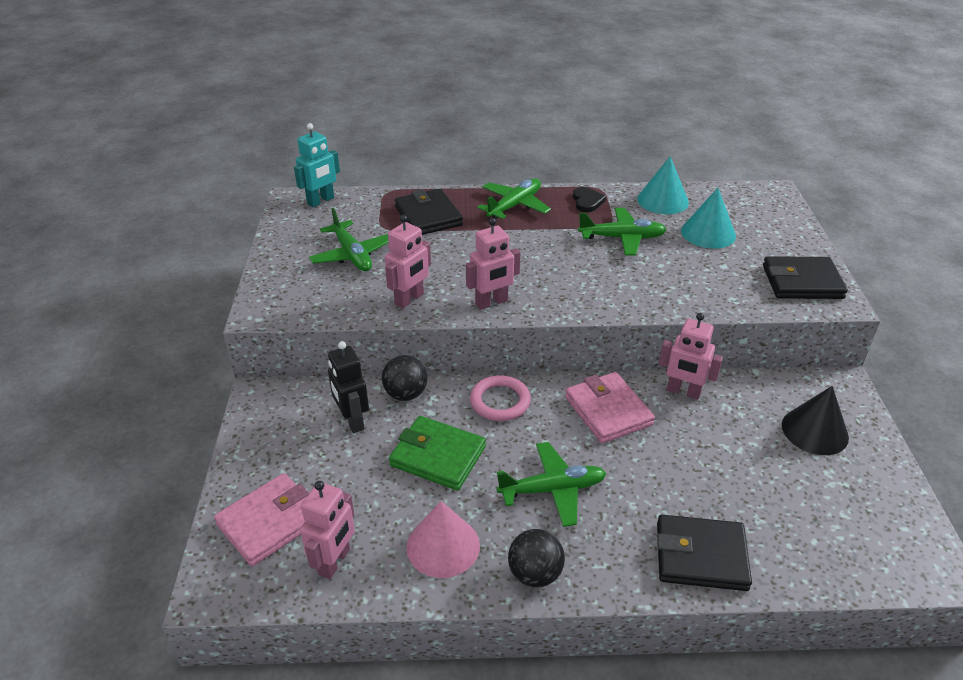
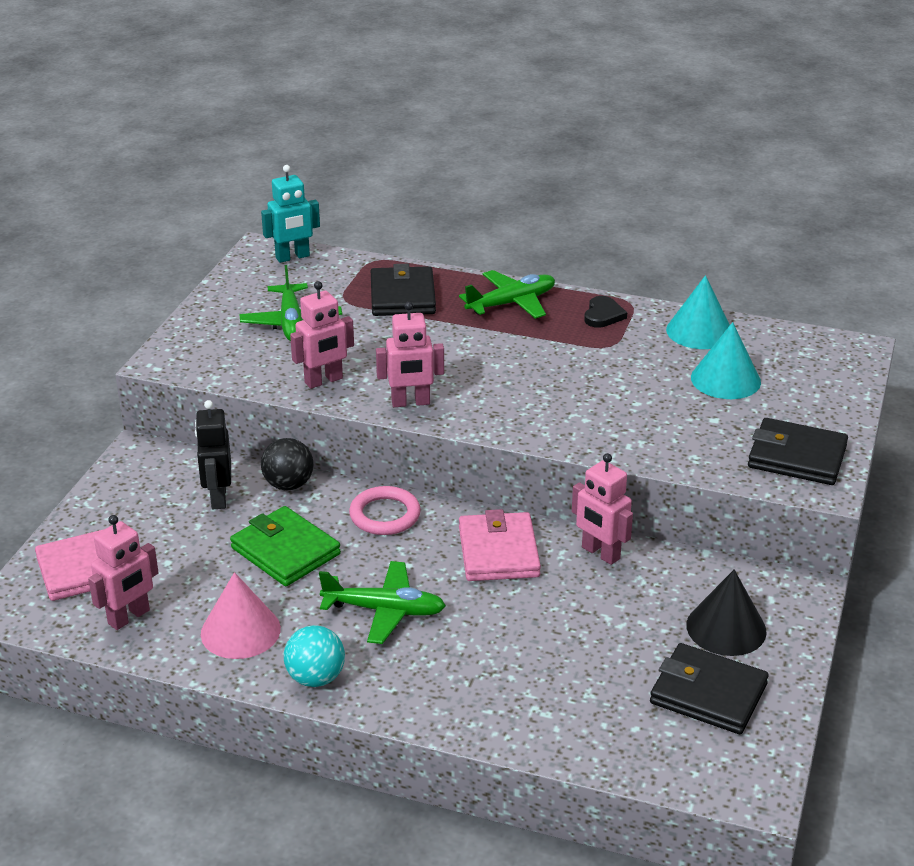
camera: 20 degrees right, 5 degrees down
black ball [508,529,565,587] -> turquoise ball [284,625,345,687]
green plane [578,208,667,255] -> none
black wallet [657,515,752,591] -> black wallet moved to [650,643,769,734]

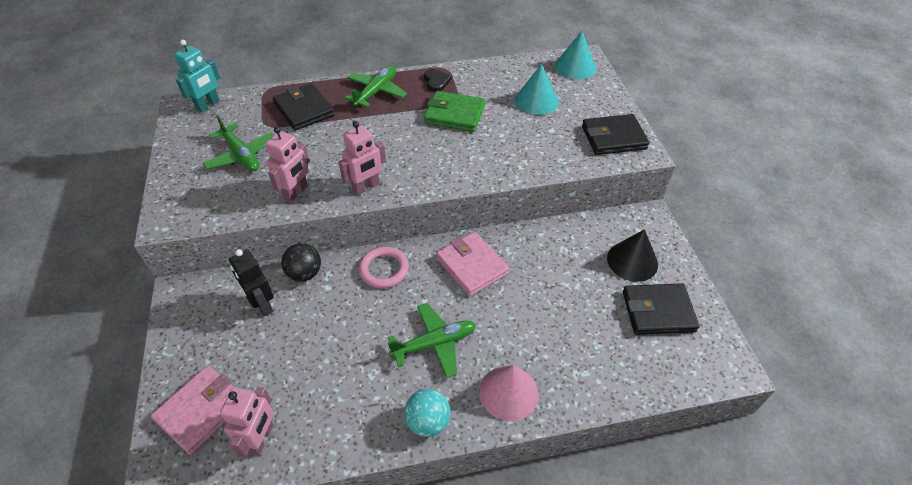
camera: 30 degrees left, 15 degrees up
pink cone [201,572,281,659] -> pink cone moved to [479,365,539,421]
green wallet [230,506,341,586] -> green wallet moved to [424,91,485,132]
pink robot [572,453,633,565] -> none
turquoise cone [666,275,730,349] -> turquoise cone moved to [555,31,596,80]

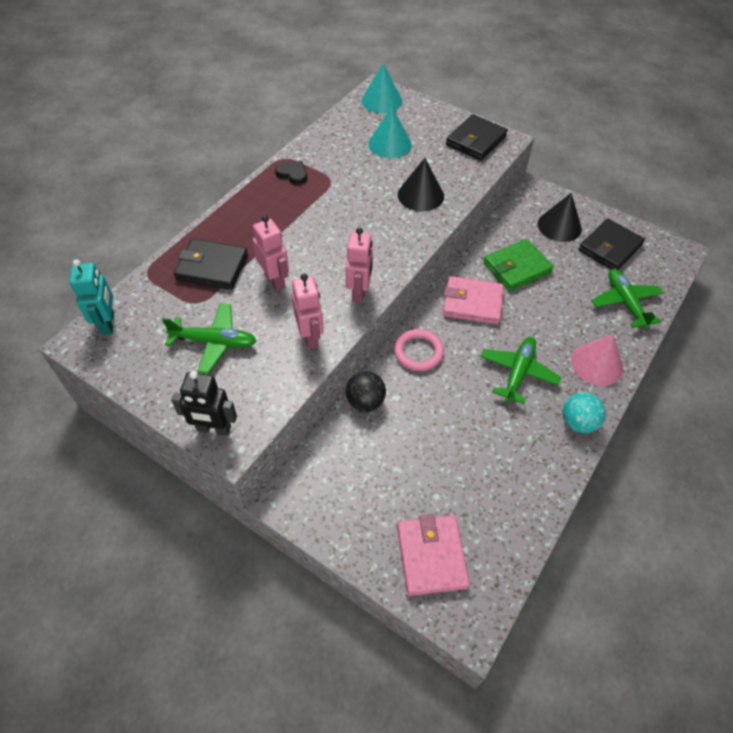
camera: 45 degrees left, 5 degrees up
pink robot [220,386,274,457] -> pink robot moved to [253,215,289,291]
black robot [229,249,274,317] -> black robot moved to [171,371,237,436]
green plane [345,66,407,107] -> green plane moved to [591,269,663,329]
green wallet [424,91,485,132] -> green wallet moved to [483,239,554,291]
none -> black cone [398,158,444,211]

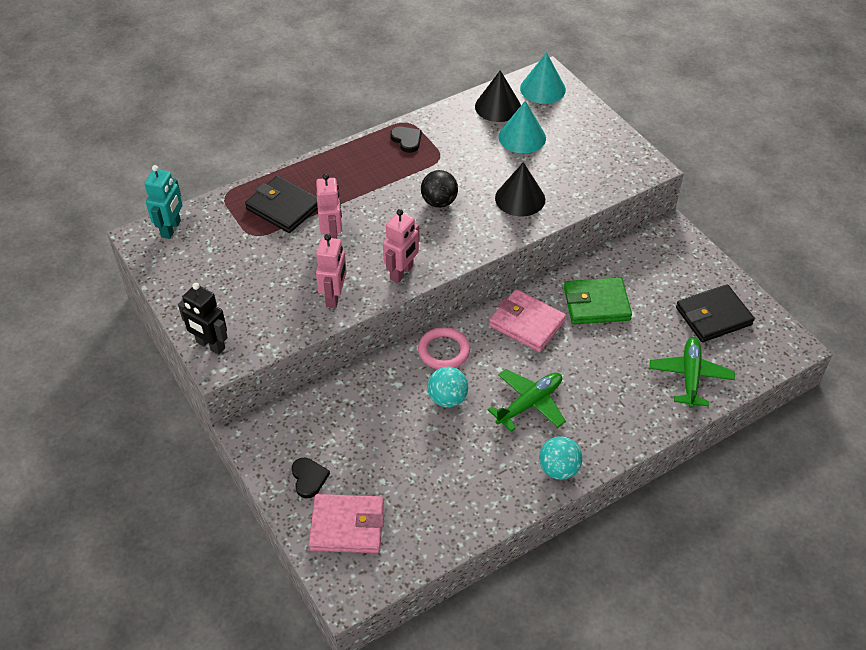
camera: 25 degrees right, 5 degrees down
green plane [162,303,257,374] -> none
black ball [346,371,386,412] -> black ball moved to [421,170,458,208]
pink wallet [397,514,470,596] -> pink wallet turned 75 degrees clockwise [309,494,384,553]
black wallet [446,114,508,161] -> none
black cone [538,193,582,242] -> black cone moved to [475,70,521,122]
pink cone [571,334,623,386] -> none
none -> black heart [292,458,330,498]
none -> turquoise ball [428,367,468,407]

